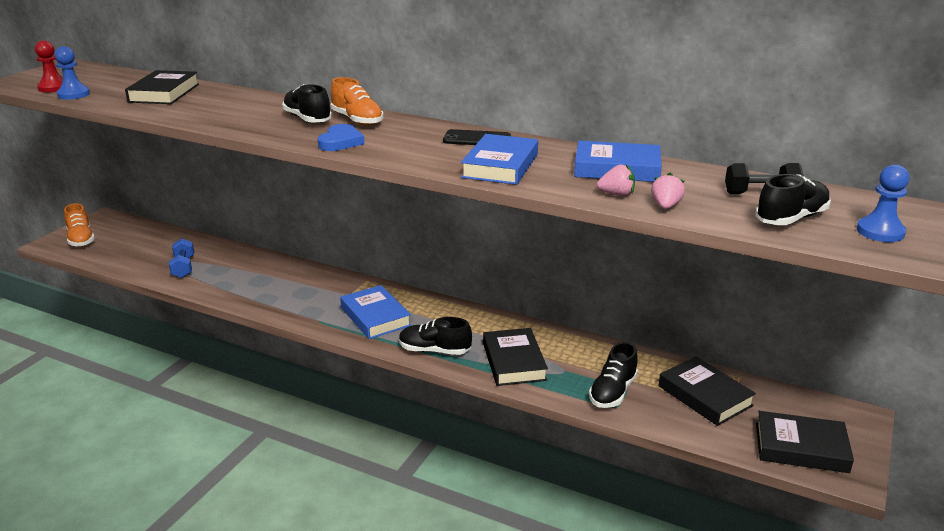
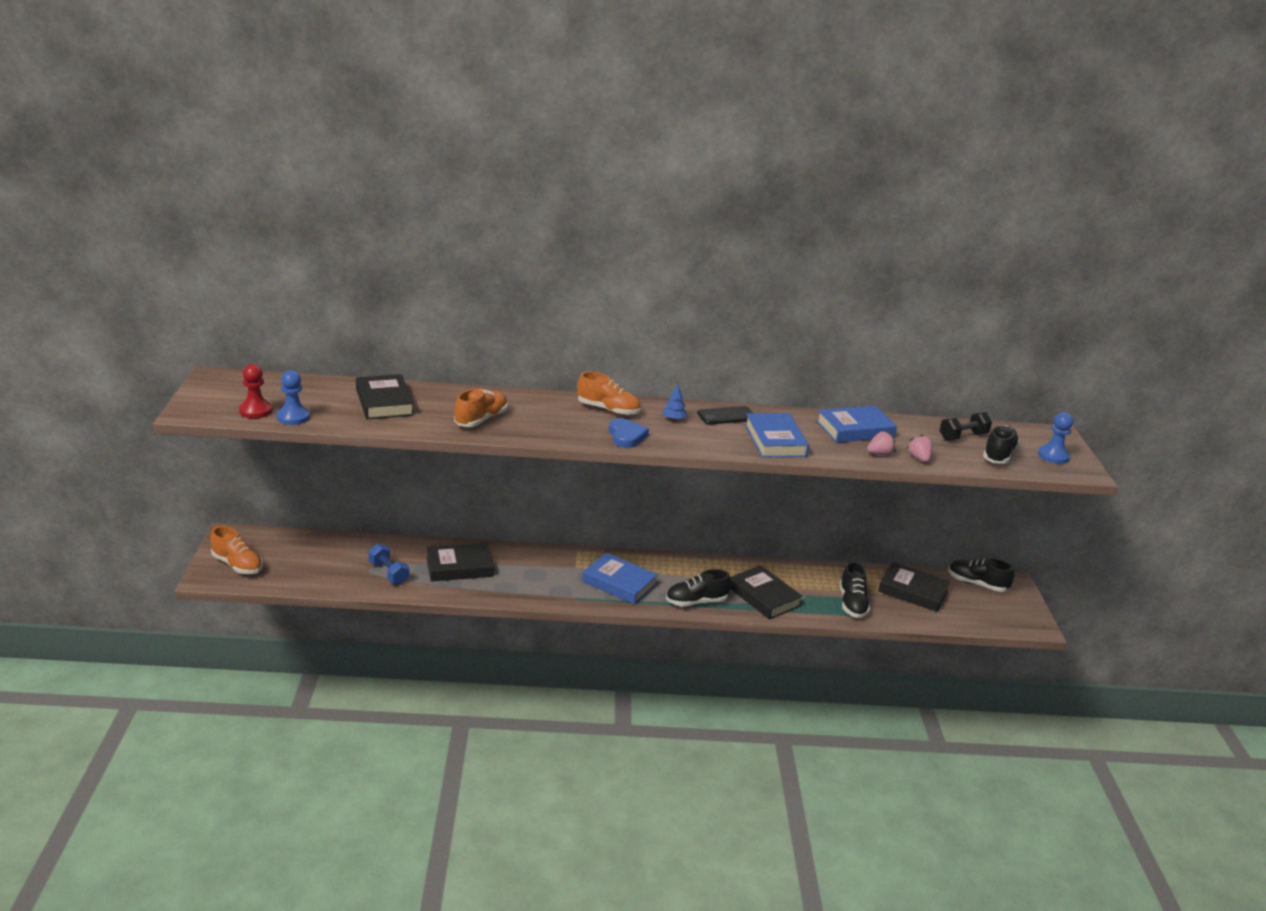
camera: 30 degrees left, 0 degrees up
black shoe [282,84,332,123] -> black shoe moved to [948,558,1014,592]
black book [756,411,854,473] -> black book moved to [426,543,494,582]
none -> orange shoe [454,389,508,427]
none -> blue tree [662,384,687,421]

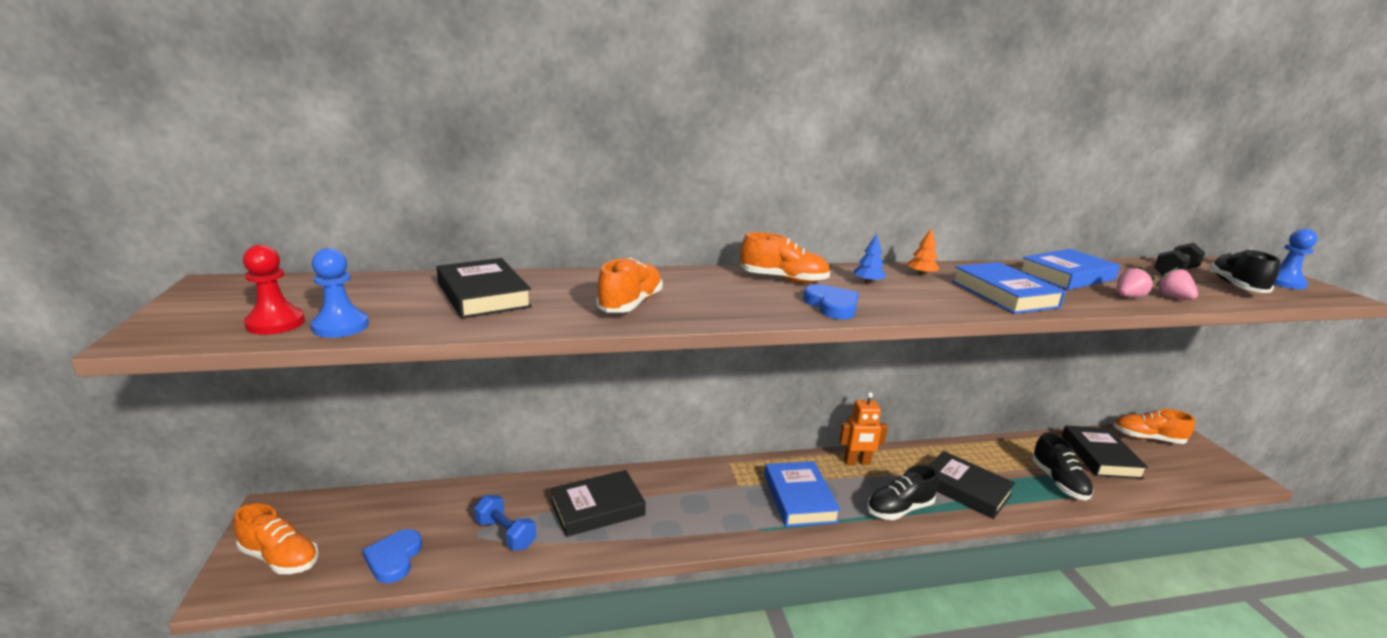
camera: 10 degrees left, 5 degrees down
blue book [582,553,658,604] -> blue book turned 60 degrees clockwise [764,461,841,527]
black phone [697,406,753,425] -> orange tree [908,228,940,276]
black book [878,562,950,612] -> black book turned 75 degrees clockwise [1062,425,1148,479]
black shoe [948,558,1014,592] -> orange shoe [1113,409,1195,444]
none -> blue heart [363,529,422,583]
none -> orange robot [839,392,888,465]

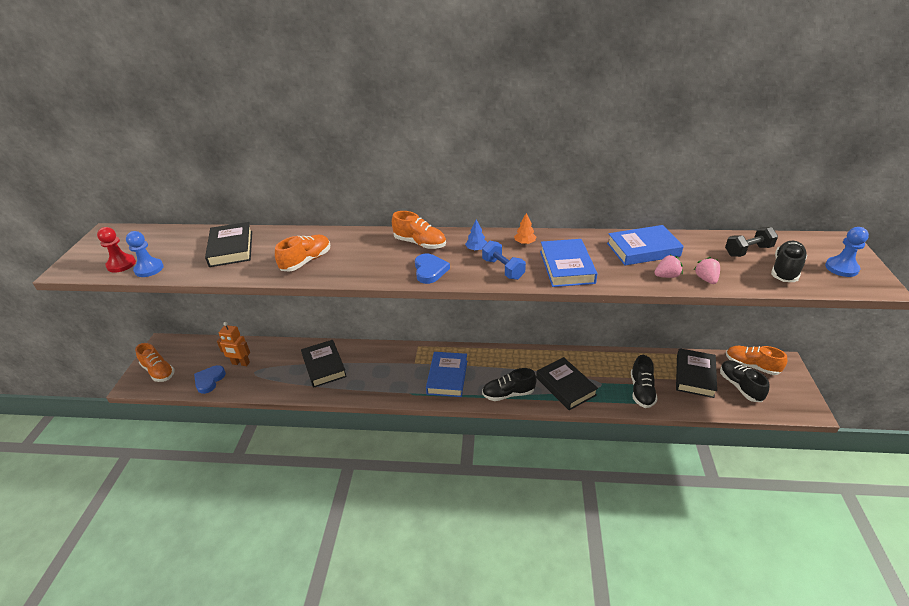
camera: 20 degrees right, 15 degrees up
blue dumbbell [474,495,536,551] -> blue dumbbell moved to [482,241,526,280]
black book [550,470,646,537] -> black book turned 75 degrees clockwise [301,340,347,388]
orange robot [839,392,888,465] -> orange robot moved to [217,322,250,366]
none -> black shoe [720,360,769,402]

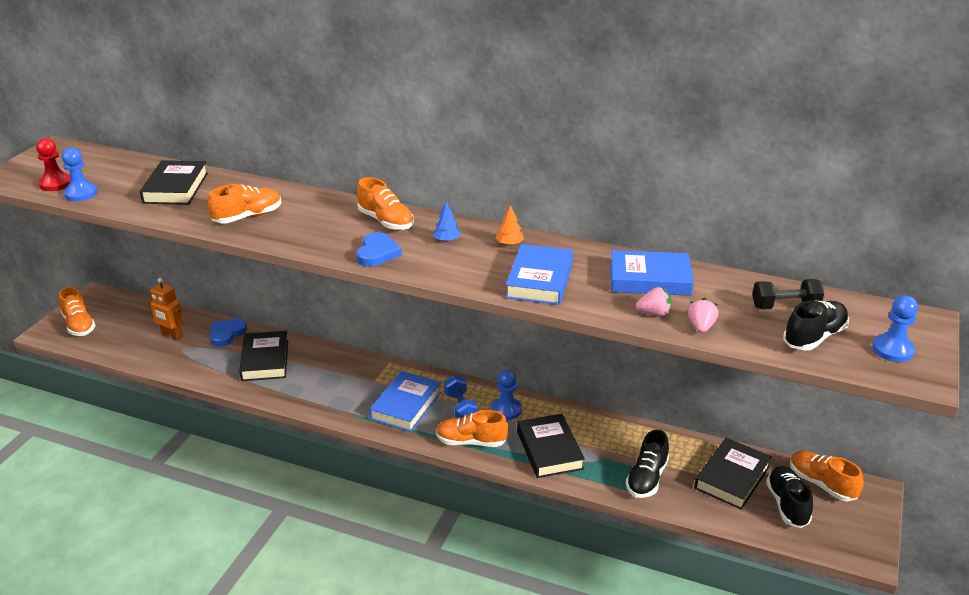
camera: 15 degrees right, 5 degrees down
blue heart [194,365,226,394] -> blue heart moved to [210,319,247,347]
blue dumbbell [482,241,526,280] -> blue dumbbell moved to [444,375,478,418]
black shoe [482,368,536,401] -> orange shoe [436,410,509,447]
none -> blue pawn [491,370,522,420]

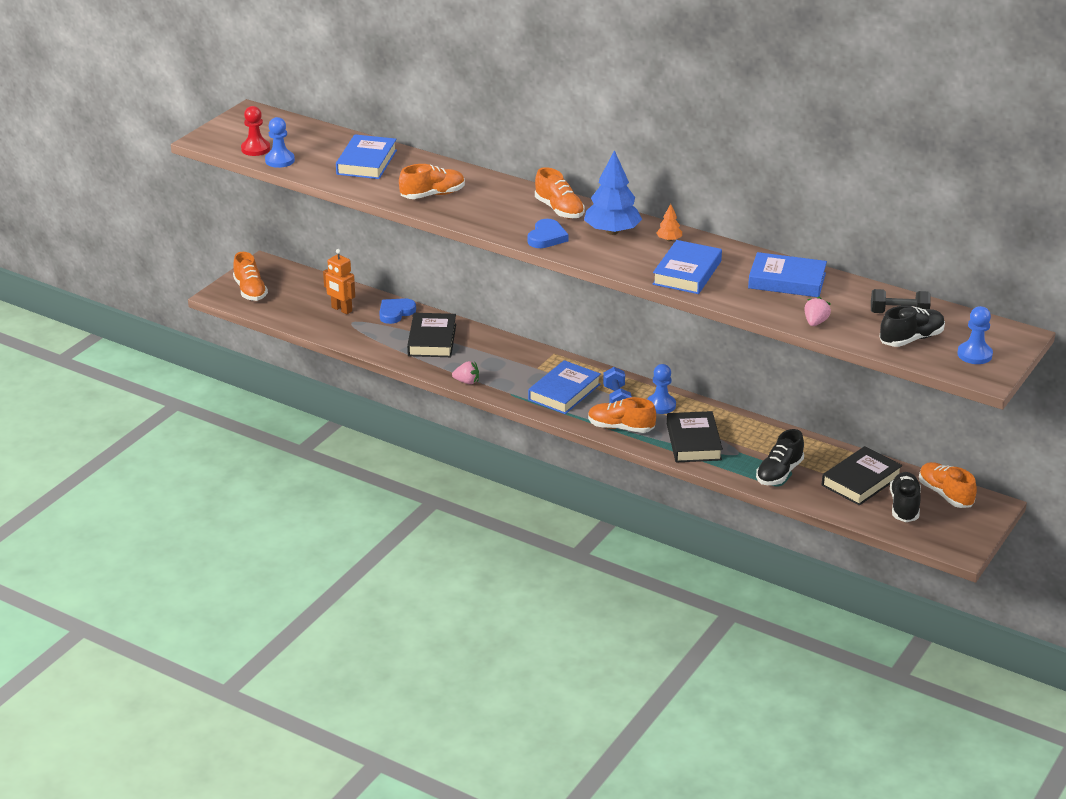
camera: 10 degrees right, 0 degrees up
black book [140,160,208,205] -> blue book [336,134,397,179]
blue tree [433,202,461,242] -> blue tree [584,150,642,235], size x2.21
pink strawberry [636,287,672,317] -> pink strawberry moved to [452,361,479,384]

